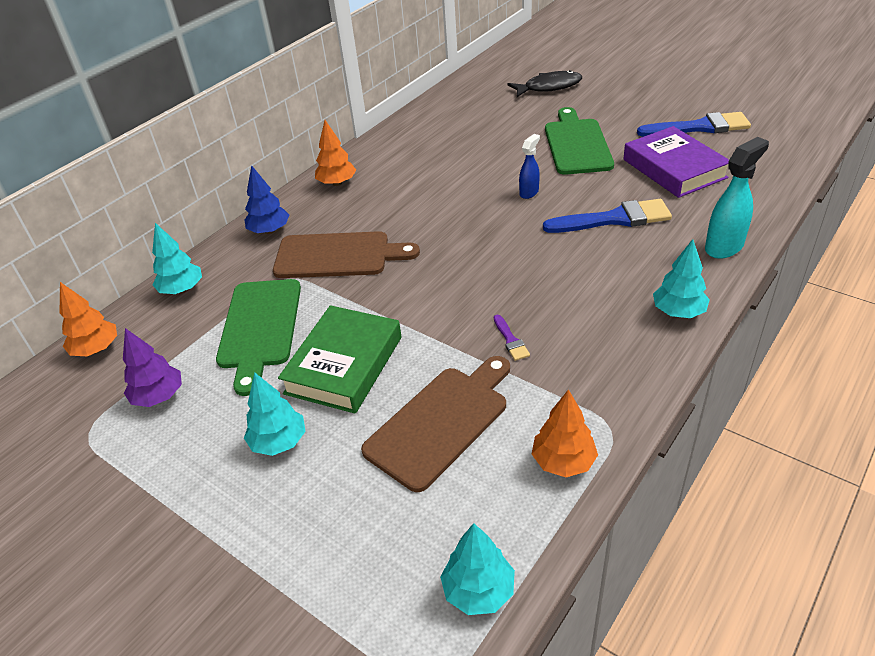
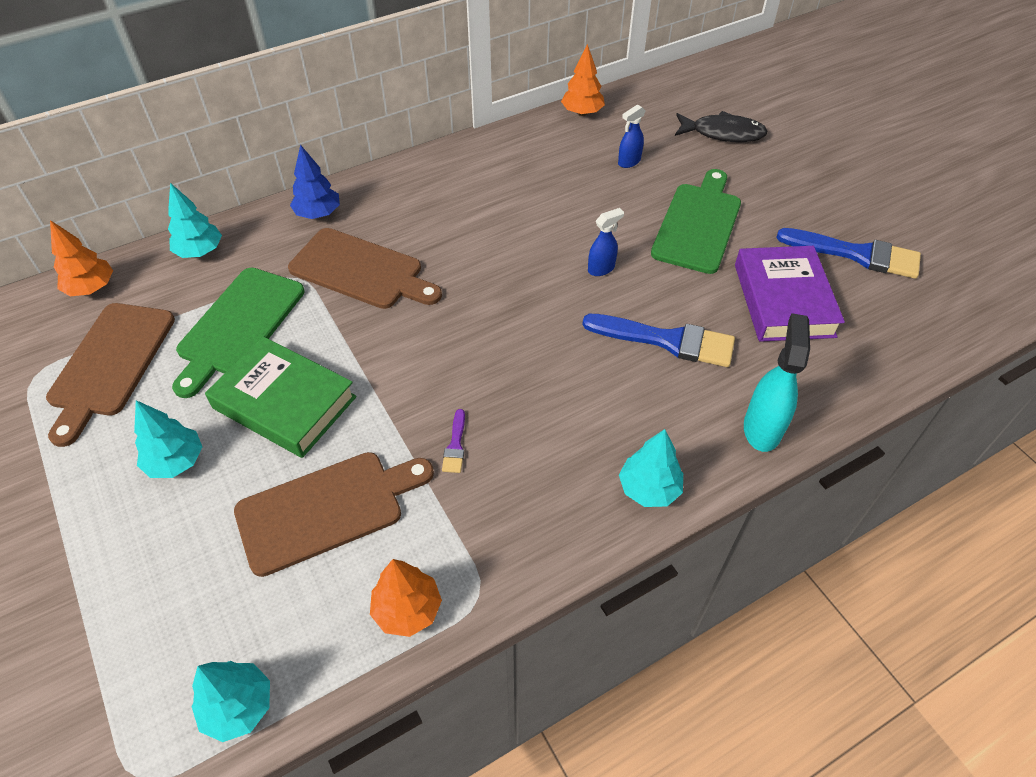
camera: 20 degrees right, 10 degrees up
purple tree [123,328,182,407] -> brown cutting board [46,303,175,447]
green book [278,305,401,414] -> green book turned 75 degrees clockwise [205,336,357,458]
orange tree [315,120,356,186] -> orange tree moved to [561,44,605,116]
turquoise spray bottle [705,137,769,259] -> turquoise spray bottle turned 60 degrees counterclockwise [744,313,810,452]
none -> blue spray bottle [618,104,646,168]

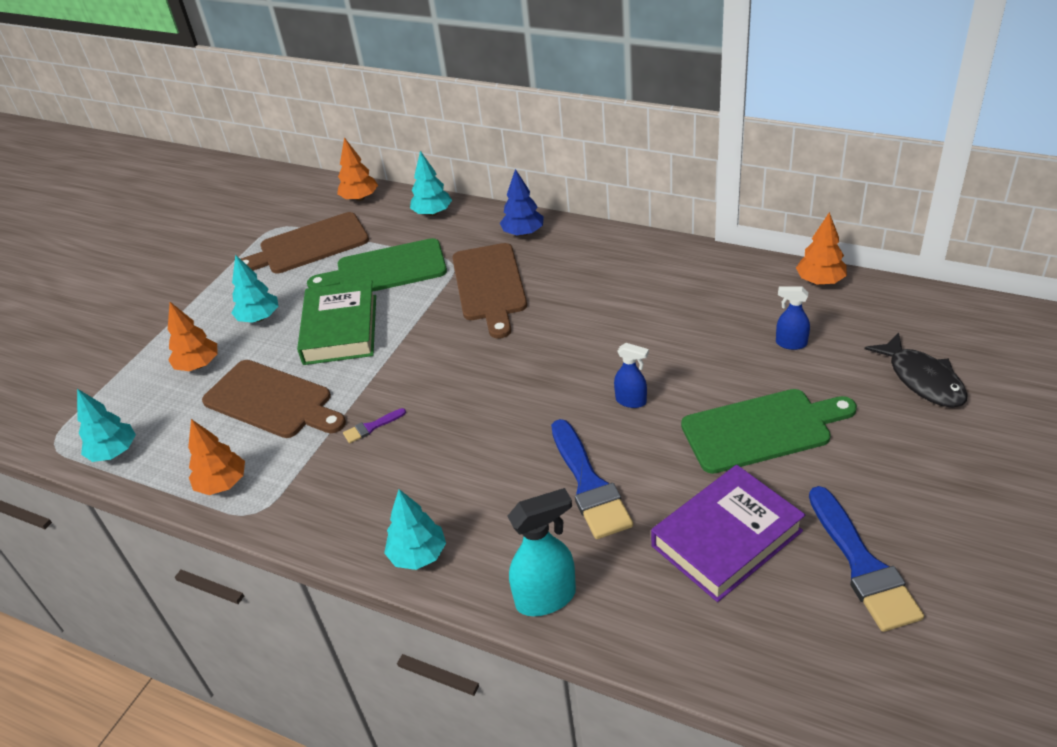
camera: 60 degrees right, 10 degrees down
none -> orange tree [168,302,218,371]

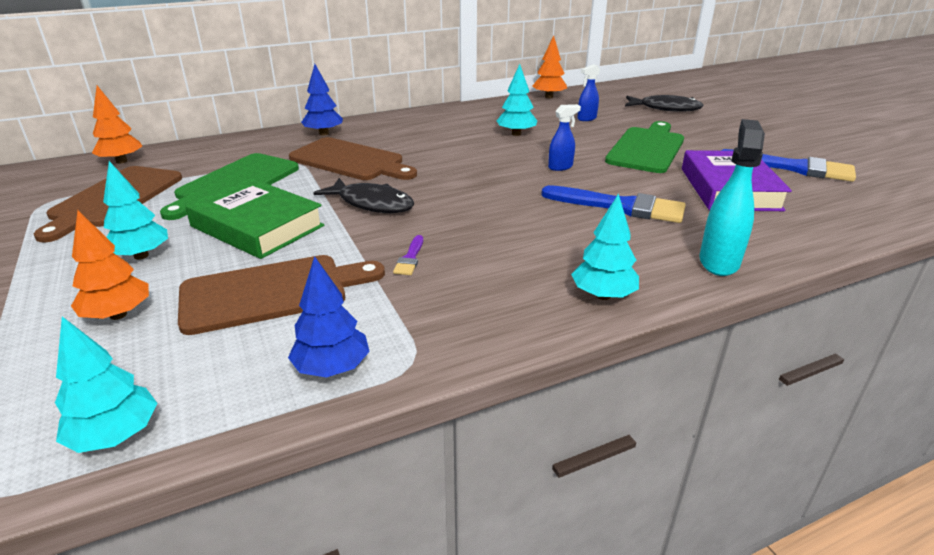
camera: 55 degrees left, 10 degrees down
orange tree [188,419,245,495] -> blue tree [288,256,370,378]
turquoise tree [410,151,452,216] -> turquoise tree moved to [496,64,537,136]
none -> black fish [314,178,414,213]

